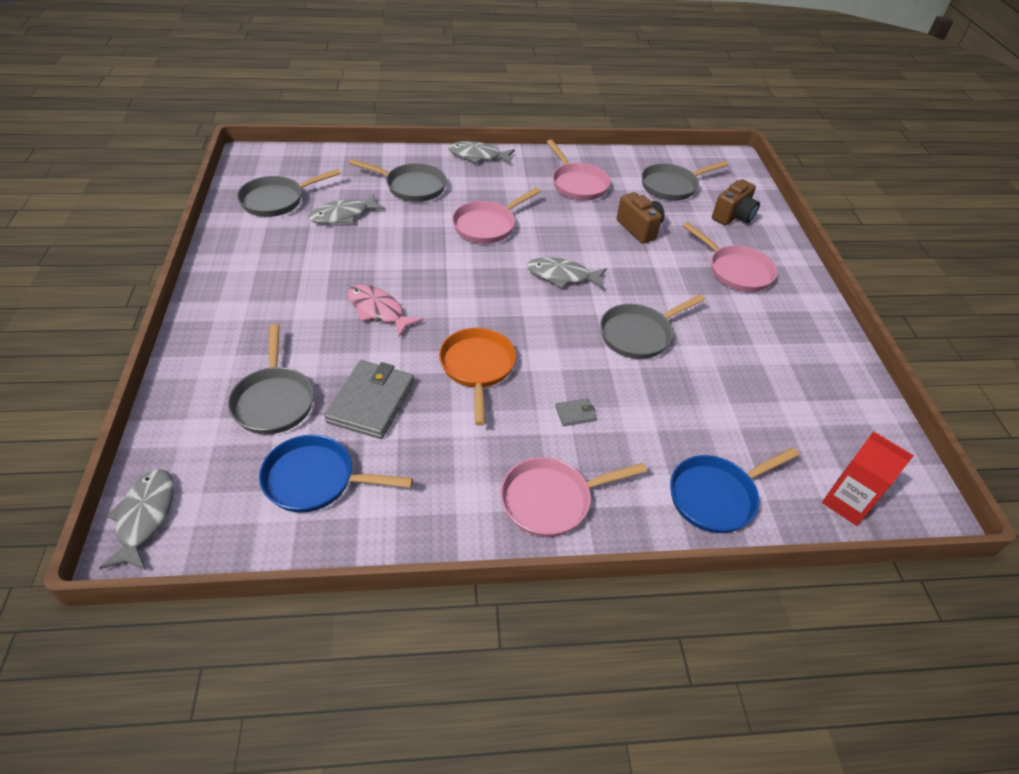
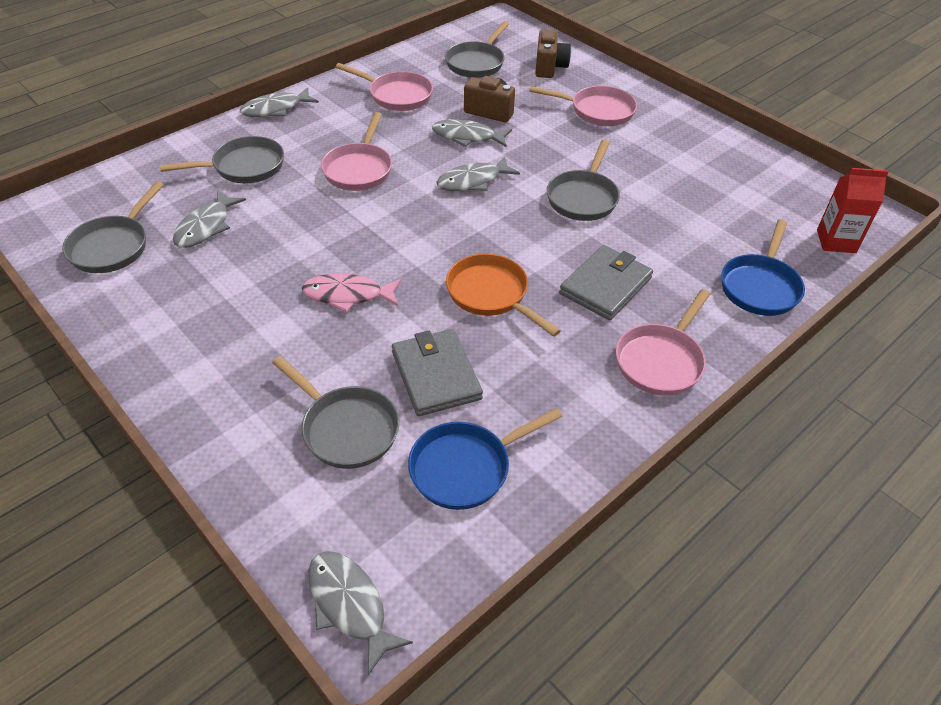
camera: 35 degrees left, 0 degrees up
grey wallet [555,398,597,426] -> grey wallet [559,245,653,320], size x2.26
none -> grey fish [432,119,512,148]

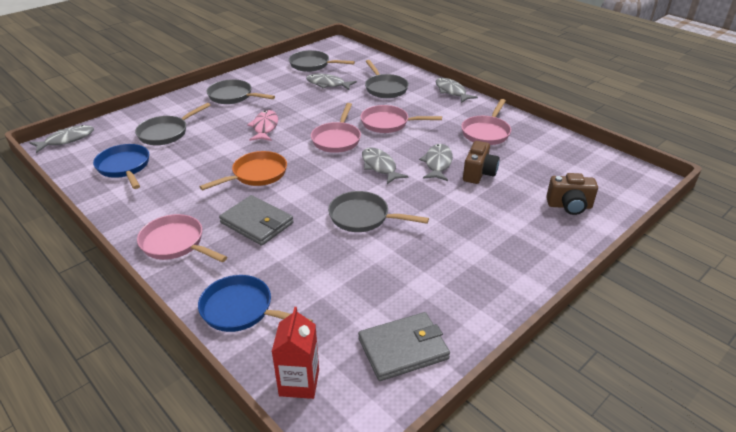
camera: 90 degrees right, 10 degrees down
grey wallet [392,329,483,416] -> grey wallet moved to [358,312,450,381]
grey pan [445,21,509,78] -> grey pan moved to [207,79,275,104]
pink pan [529,86,637,126] -> pink pan moved to [311,103,361,153]

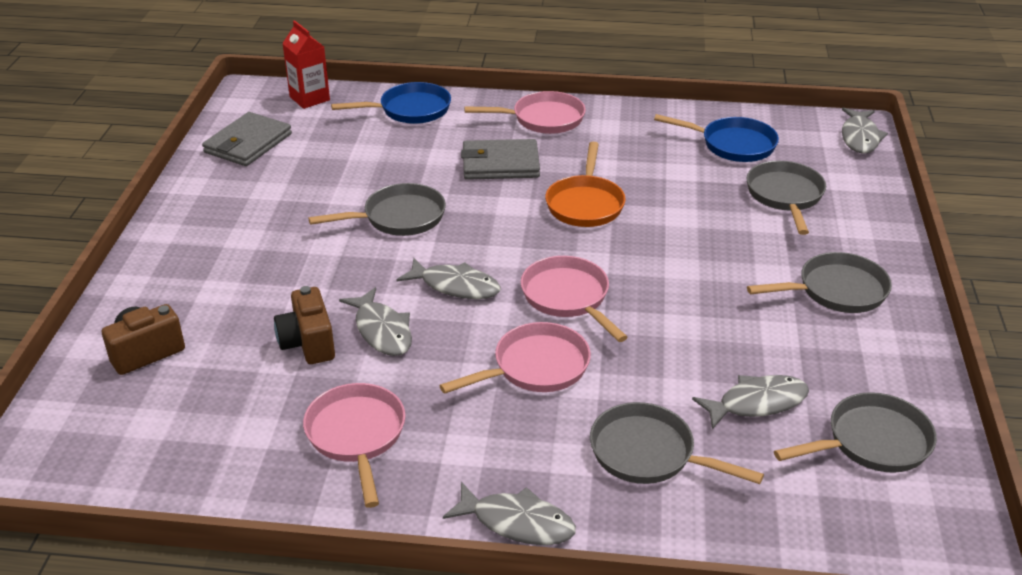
camera: 140 degrees right, 0 degrees up
pink fish [247,110,278,141] -> none

